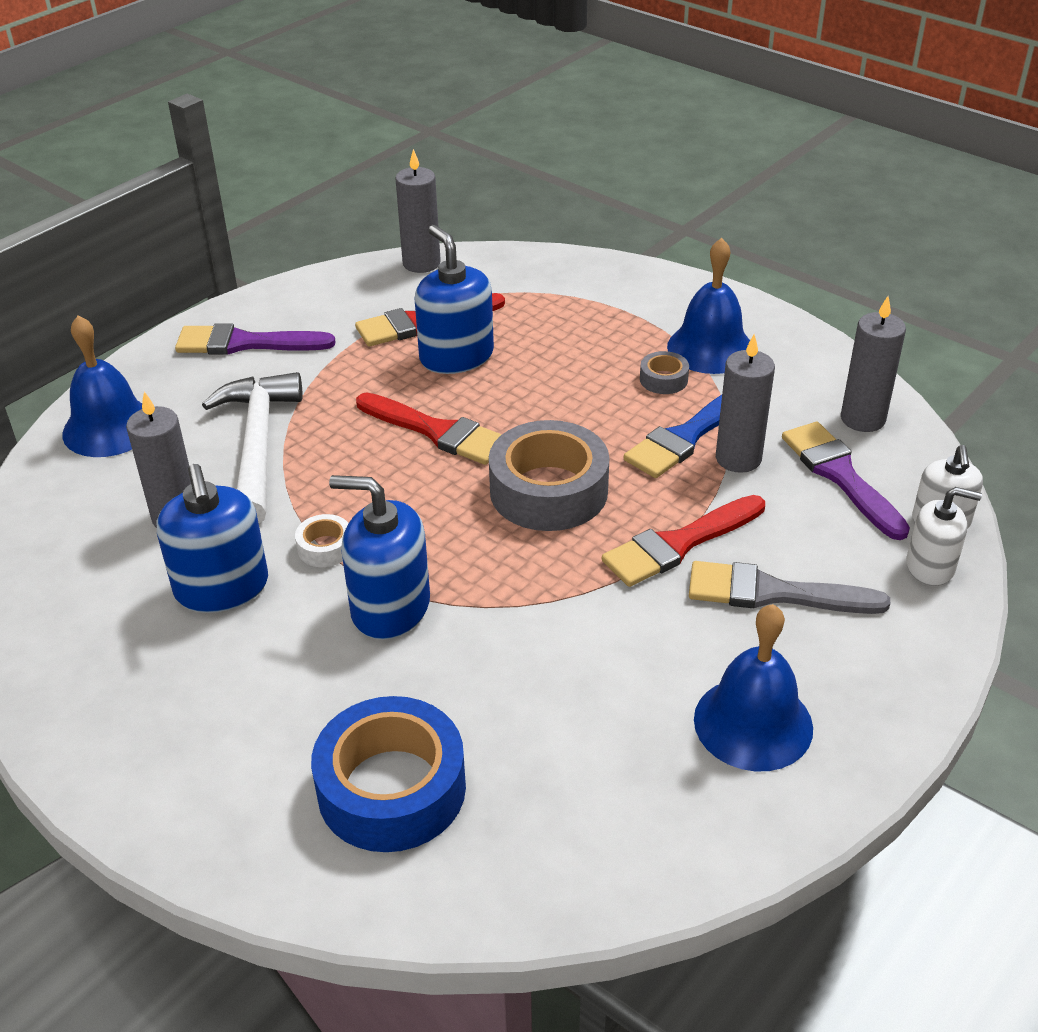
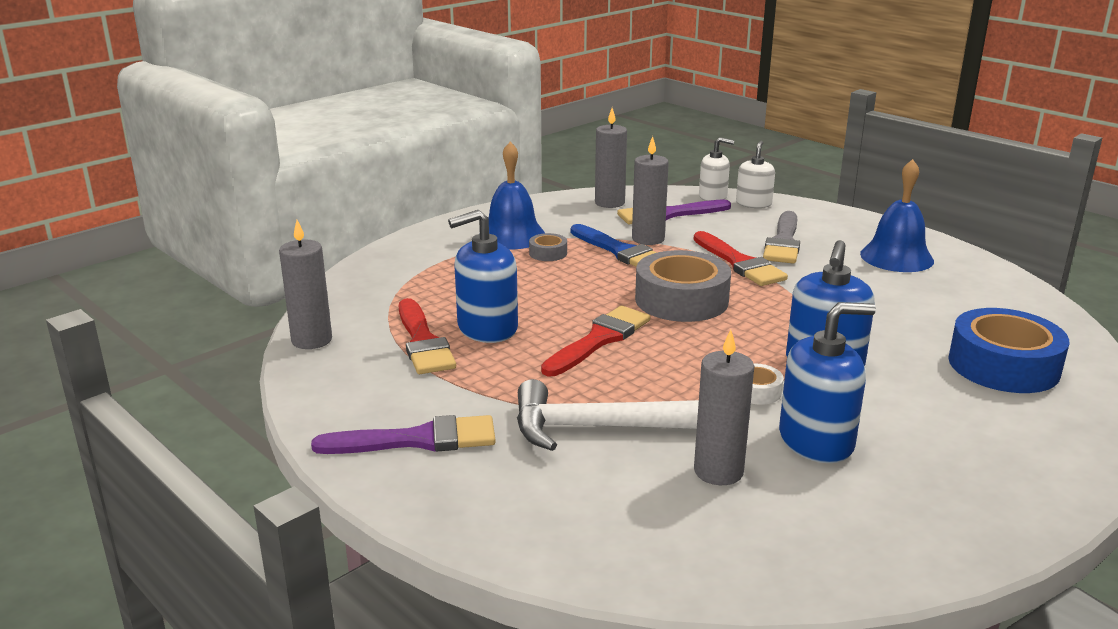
camera: 85 degrees left, 15 degrees down
blue bell [62,315,142,457] -> none
purple brush [175,323,336,355] -> purple brush turned 105 degrees counterclockwise [311,415,496,454]

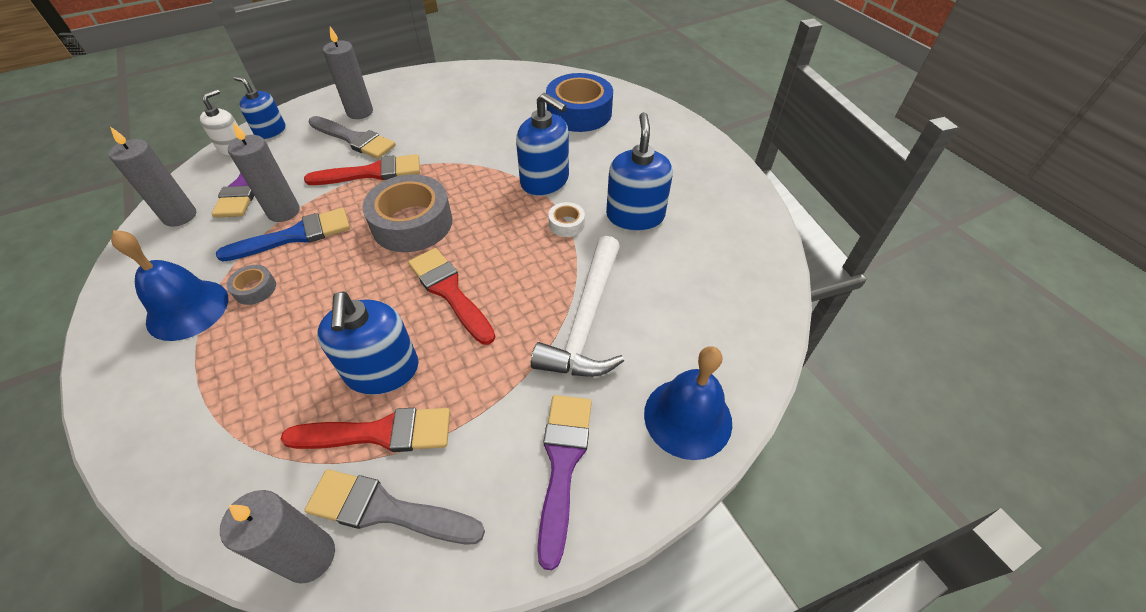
camera: 75 degrees left, 25 degrees up
grey candle [694,330,754,485] -> grey candle moved to [323,26,373,119]
white soap dispenser [736,141,775,208] -> blue soap dispenser [234,76,285,140]
blue bell [860,159,934,272] -> blue bell moved to [644,346,732,460]
none -> grey brush [304,469,485,544]

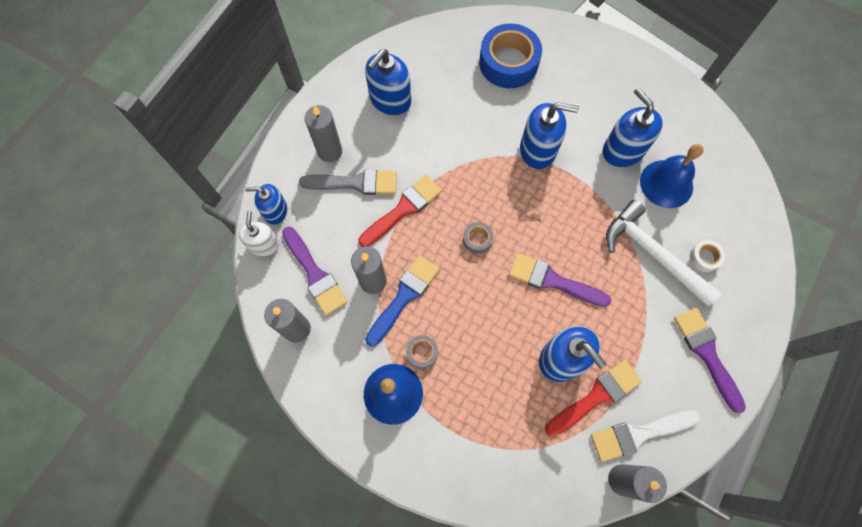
camera: 30 degrees left, 20 degrees up
grey brush [304,469,485,544] -> white brush [591,410,700,462]
grey tape [362,174,453,252] -> grey tape [463,222,494,254], size x0.45
red brush [408,248,495,345] -> purple brush [509,253,611,307]
white hammer [531,236,624,377] -> white hammer turned 150 degrees clockwise [606,200,722,306]
white tape [548,202,585,237] -> white tape moved to [690,240,725,272]
blue bell [644,346,732,460] -> blue bell moved to [640,144,704,208]
none -> blue soap dispenser [365,49,411,116]

